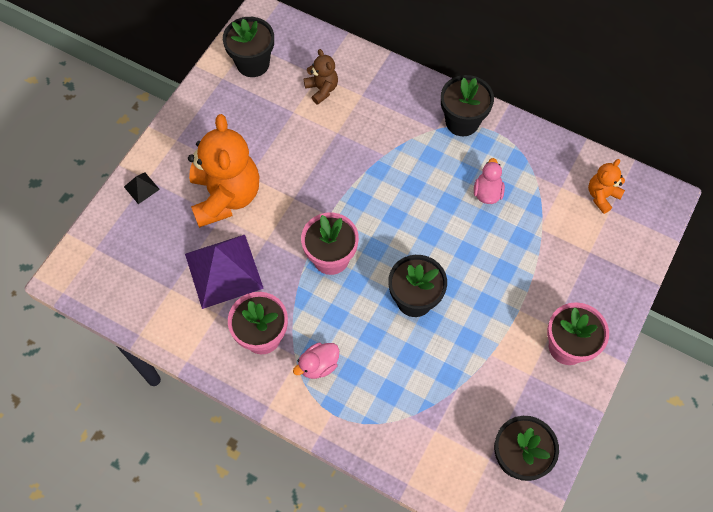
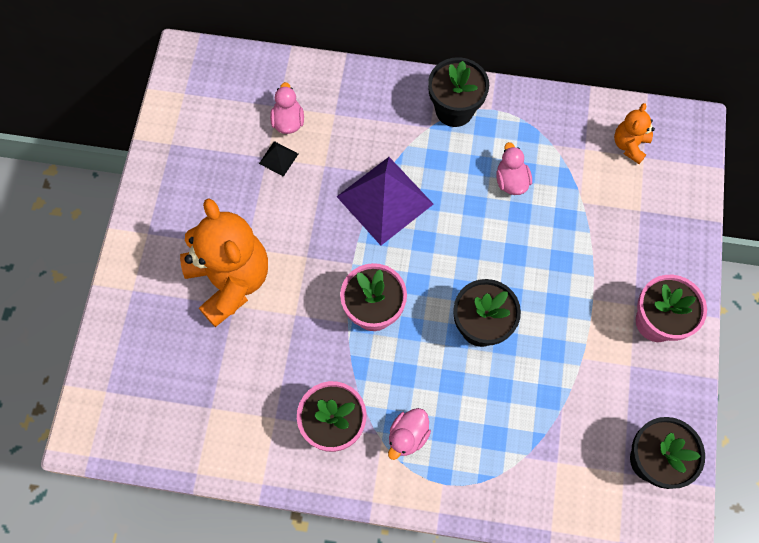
camera: 20 degrees left, 5 degrees up
black pyramid [124,173,160,204] -> black pyramid moved to [259,141,298,177]
purple pyramid [185,235,264,309] -> purple pyramid moved to [336,157,433,245]
black flower pot [223,17,274,77] -> none
brown teddy bear [303,49,338,105] -> pink duck [270,82,304,134]

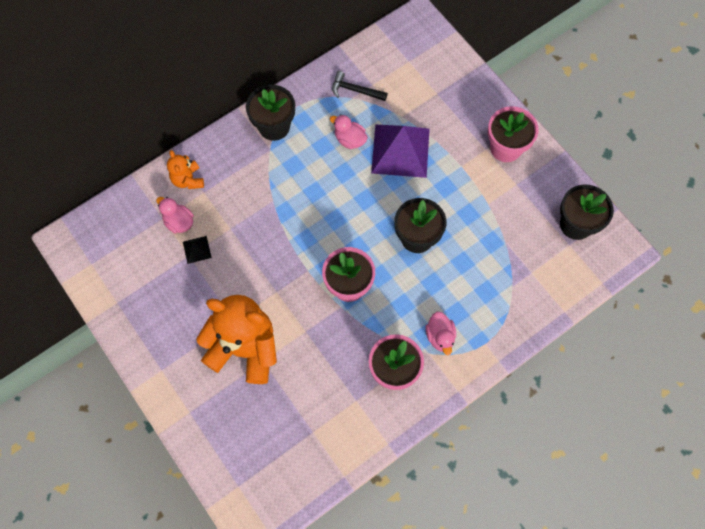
camera: 45 degrees left, 0 degrees up
purple pyramid [336,157,433,245] -> purple pyramid moved to [371,125,430,178]
orange teddy bear [614,103,655,164] -> orange teddy bear moved to [167,150,204,189]
none -> black hammer [332,71,388,101]

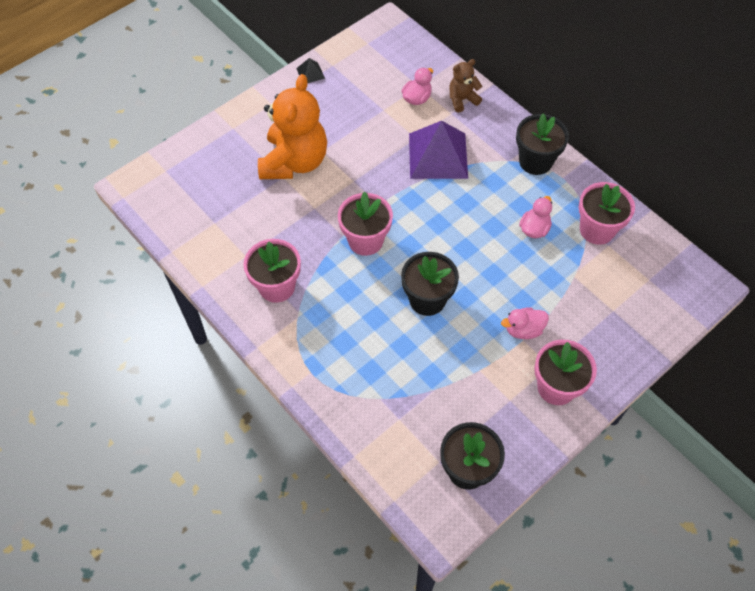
camera: 85 degrees right, 10 degrees down
orange teddy bear [167,150,204,189] -> brown teddy bear [449,59,482,112]
black pyramid [183,236,212,264] -> black pyramid moved to [296,58,325,83]
black hammer [332,71,388,101] -> pink flower pot [579,182,635,245]
purple pyramid [371,125,430,178] -> purple pyramid moved to [409,121,468,179]
pink duck [426,311,456,355] -> pink duck moved to [501,307,549,339]

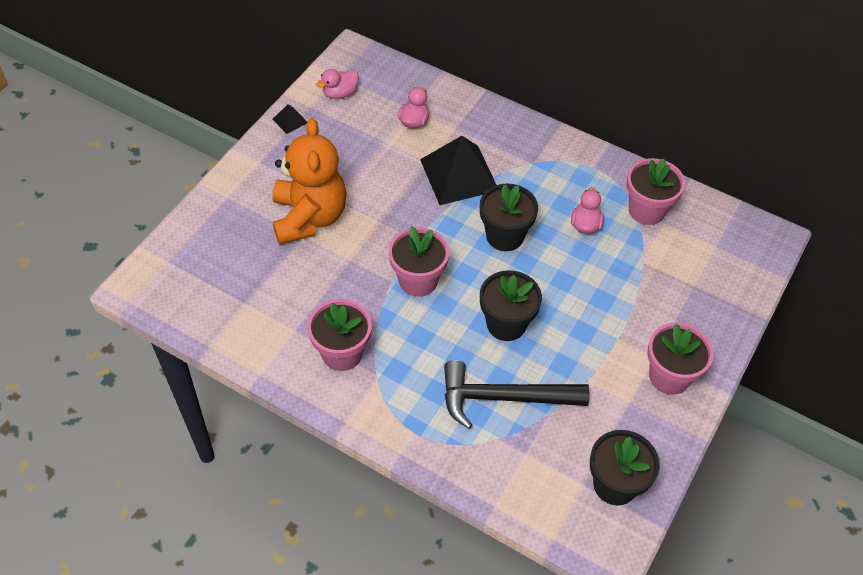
camera: 20 degrees left, 5 degrees down
purple pyramid [409,121,468,179] -> black pyramid [420,136,496,205]
brown teddy bear [449,59,482,112] -> none
pink duck [501,307,549,339] -> pink duck moved to [316,69,359,99]
black flower pot [516,114,569,175] -> black flower pot moved to [480,183,538,251]
none -> black hammer [444,360,589,429]

